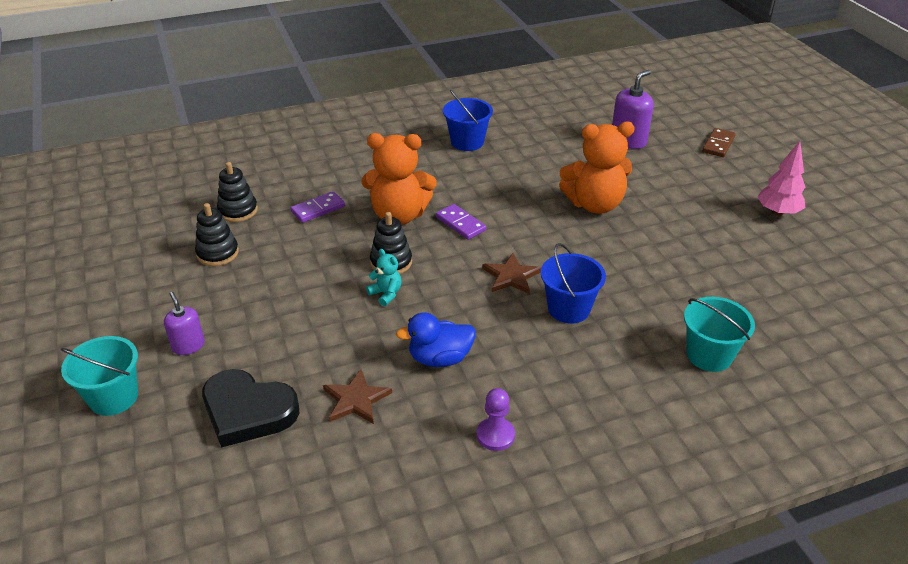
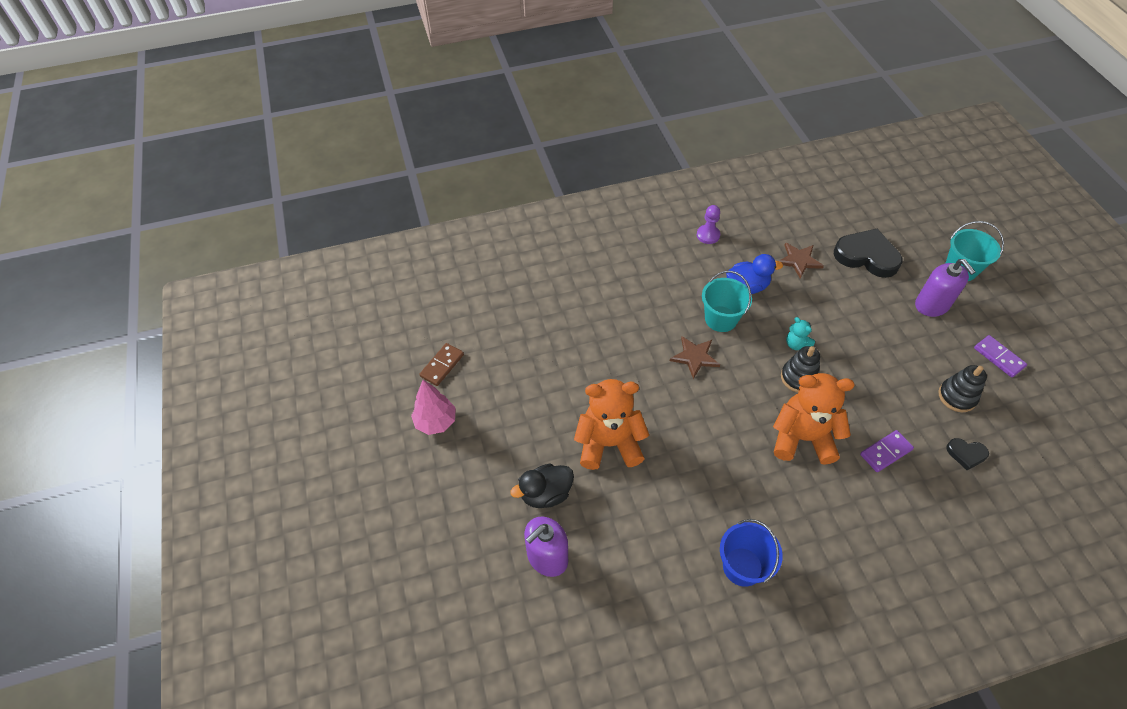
camera: 175 degrees left, 15 degrees up
purple soap dispenser [164,292,205,355] -> purple soap dispenser [915,259,976,317], size x1.58
black stacking toy [217,162,258,222] -> black heart [946,438,989,470]
purple domino [436,204,486,240] -> purple domino moved to [974,335,1027,377]
blue bucket [541,243,606,323] -> none
turquoise bucket [684,297,755,372] -> turquoise bucket moved to [702,271,752,332]
brown domino [702,128,736,157] -> brown domino moved to [419,343,464,386]
none -> black duck [510,464,574,508]

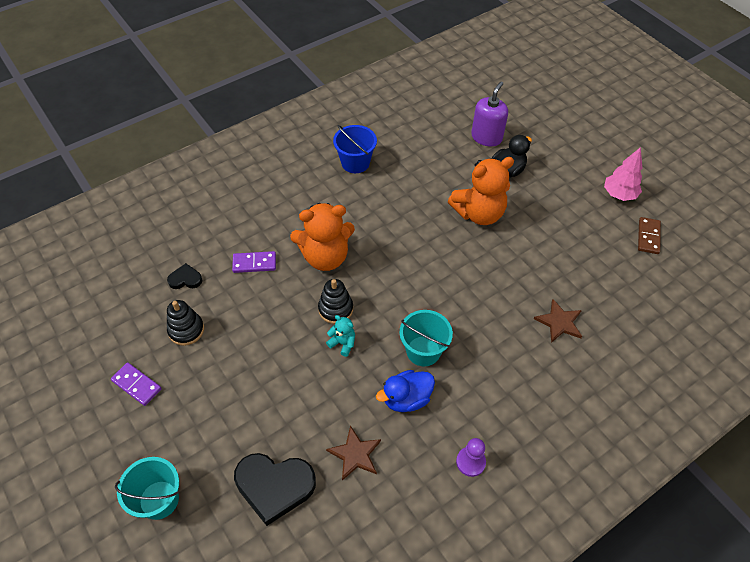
camera: 160 degrees right, 0 degrees up
brown star [670,336,720,379] -> brown star moved to [534,299,582,343]
purple domino [860,430,914,472] -> purple domino turned 45 degrees clockwise [232,251,276,273]
purple soap dispenser [915,259,976,317] -> none

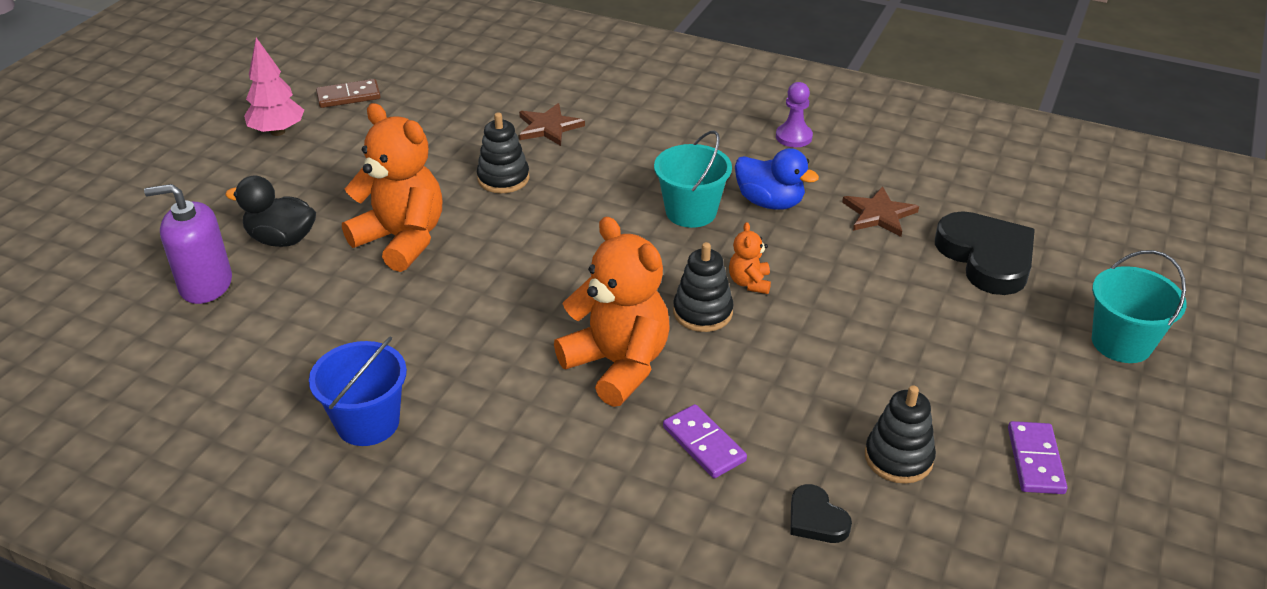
camera: 120 degrees left, 15 degrees down
turquoise teddy bear [326,315,355,357] -> orange teddy bear [729,222,771,294]
none -> black stacking toy [477,113,530,193]

